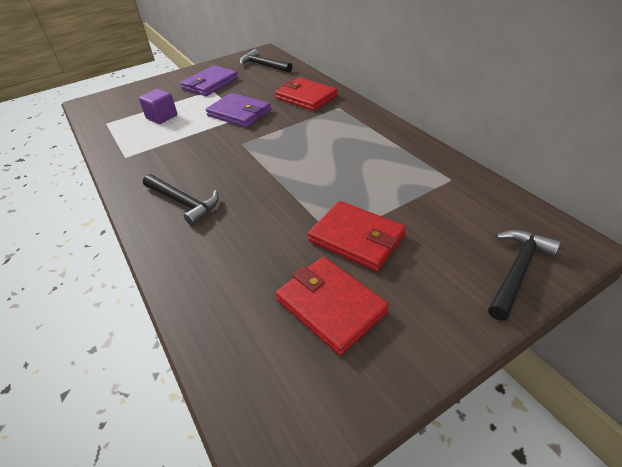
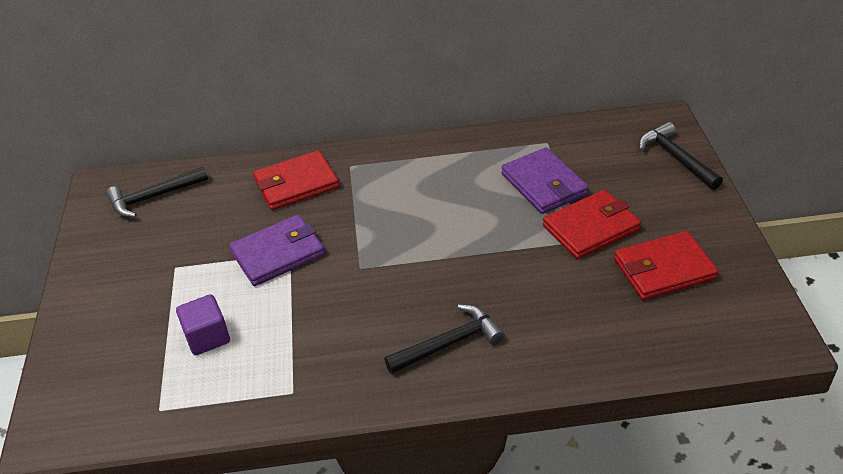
camera: 65 degrees left, 0 degrees up
purple wallet [180,65,239,96] -> purple wallet moved to [501,147,589,214]

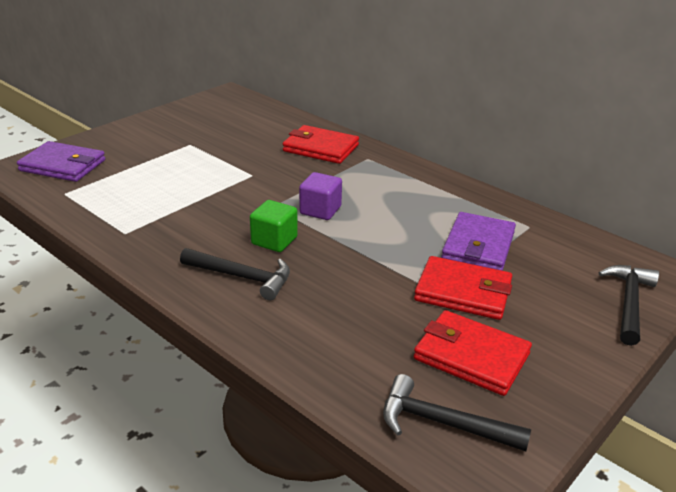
camera: 45 degrees right, 10 degrees down
black hammer [106,167,208,217] -> black hammer moved to [383,374,531,451]
purple cube [176,294,230,355] -> purple cube moved to [299,172,342,220]
purple wallet [229,215,325,286] -> purple wallet moved to [17,141,105,182]
none -> green cube [250,200,298,252]

